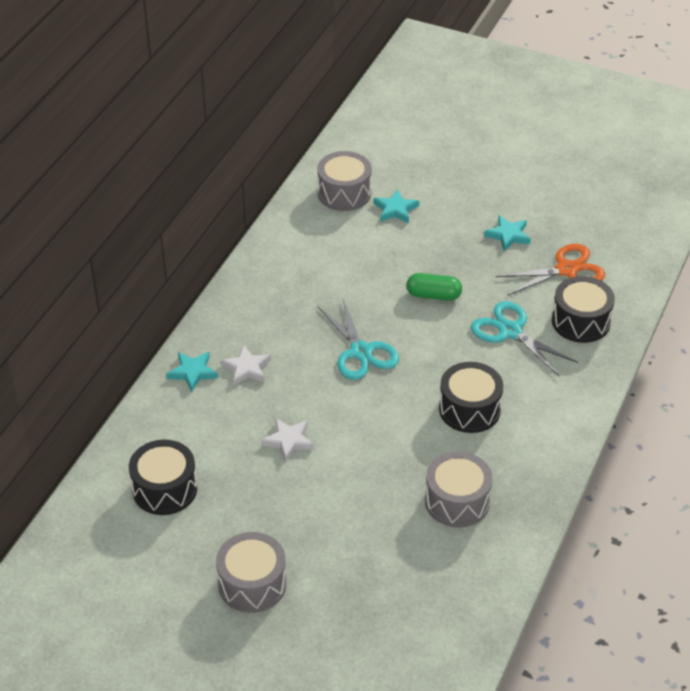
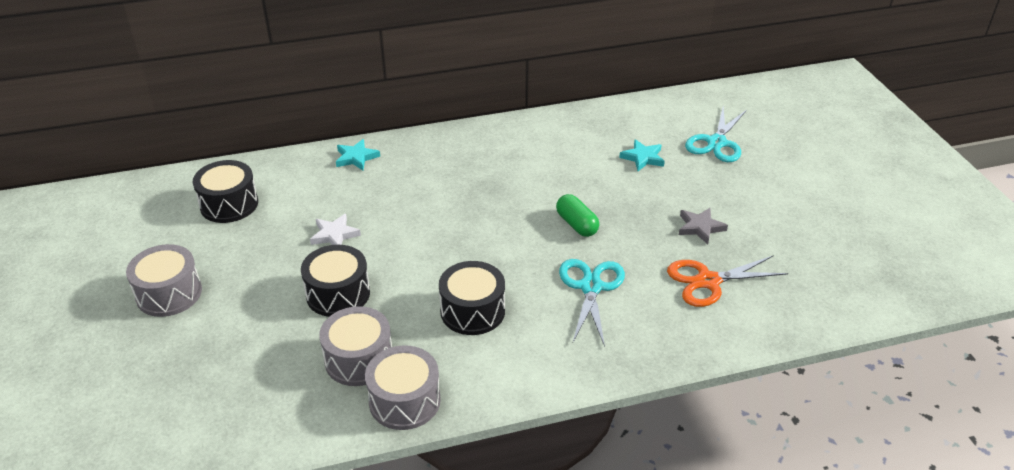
camera: 50 degrees right, 5 degrees down
white star [220,345,271,386] -> none
grey drum [317,151,372,211] -> grey drum moved to [365,345,441,430]
turquoise scissors [317,299,399,380] -> turquoise scissors moved to [685,107,747,162]
turquoise star [484,215,531,251] -> grey star [679,208,728,244]
orange scissors [496,244,605,296] -> orange scissors turned 135 degrees clockwise [667,255,789,307]
black drum [552,276,615,343] -> black drum moved to [301,245,370,317]

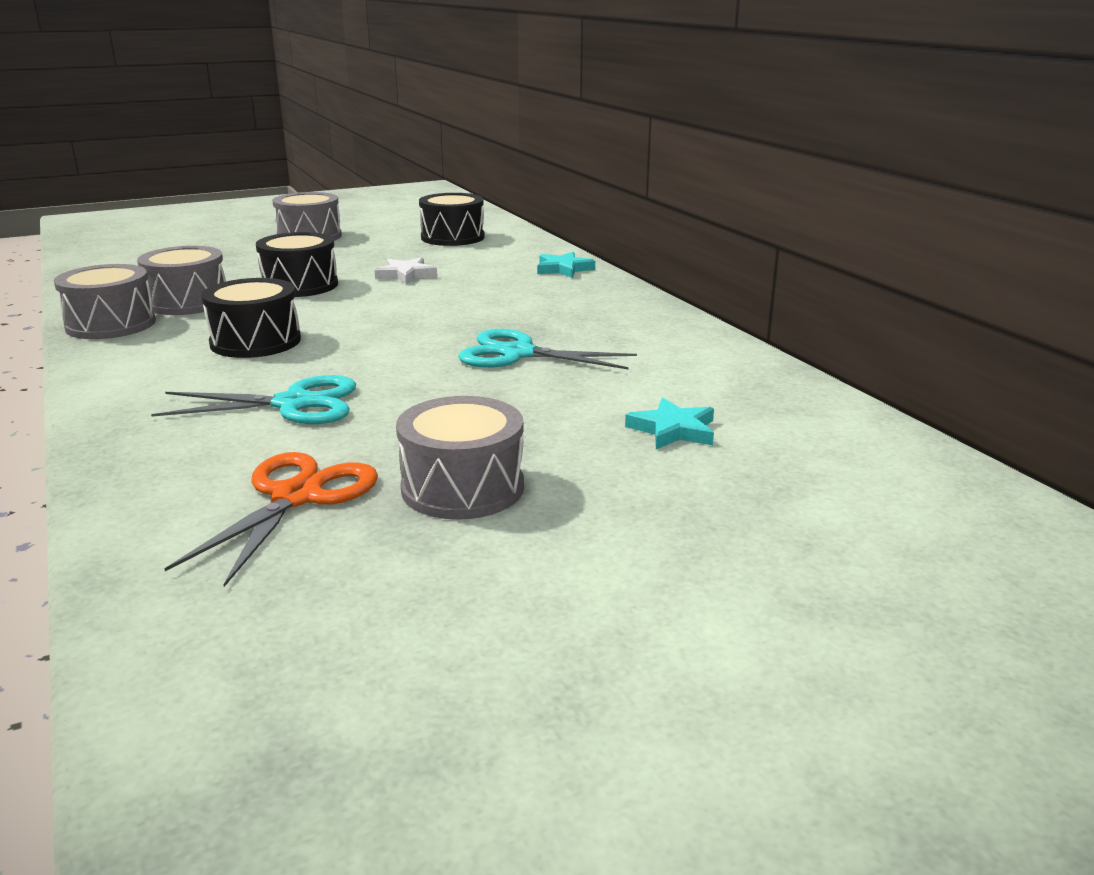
camera: 80 degrees right, 15 degrees down
green capsule [556,194,599,237] -> none
orange scissors [667,255,789,307] -> orange scissors turned 45 degrees clockwise [164,452,378,587]
grey star [679,208,728,244] -> grey drum [396,396,524,520]
turquoise scissors [685,107,747,162] -> turquoise scissors moved to [458,329,637,369]

